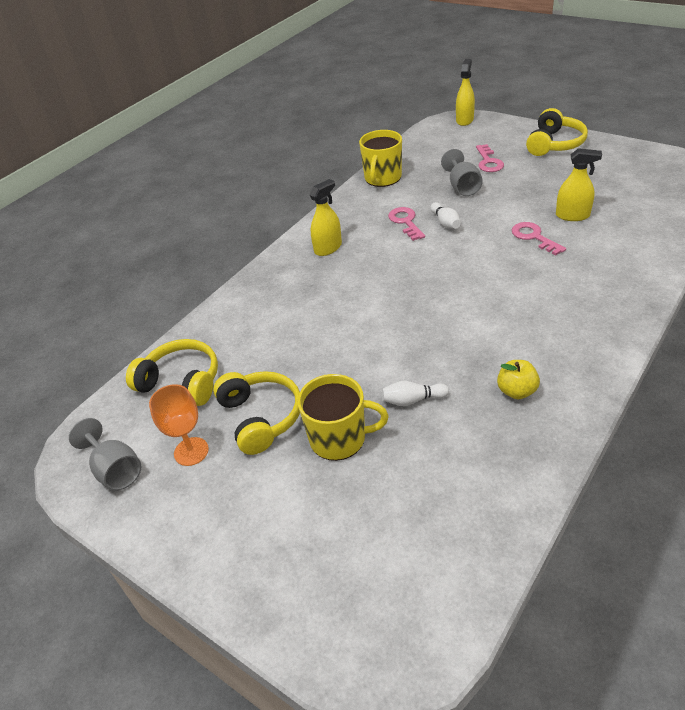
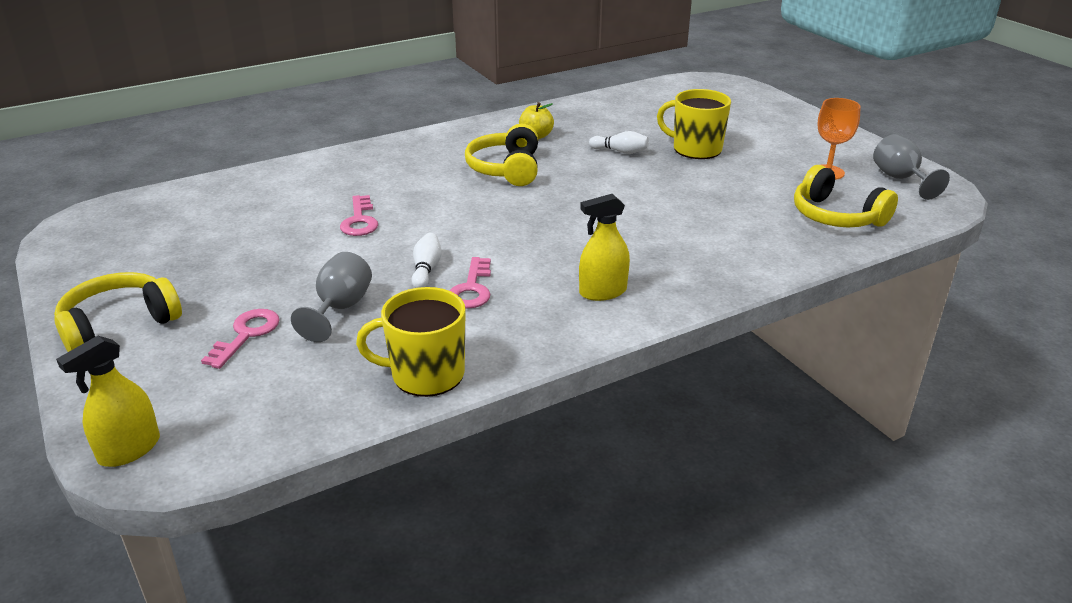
camera: 160 degrees left, 10 degrees down
yellow headphones [213,371,300,455] -> yellow headphones moved to [465,124,538,186]
yellow mug [359,130,402,187] -> yellow mug turned 135 degrees counterclockwise [356,287,466,397]
yellow spray bottle [556,148,602,221] -> none

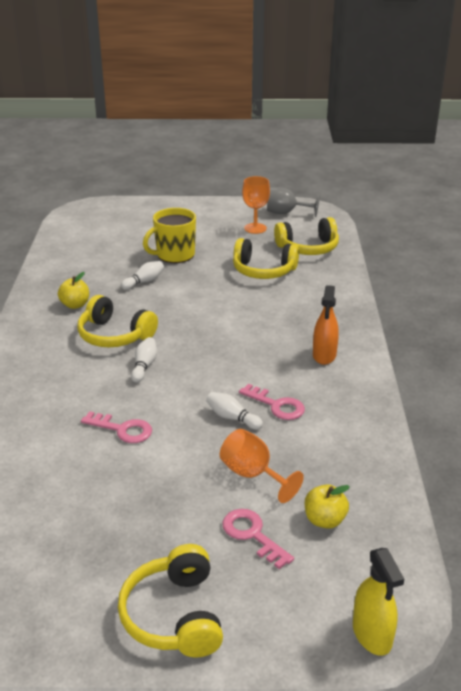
camera: 60 degrees left, 0 degrees up
grey goblet [291,252,372,342] -> orange goblet [220,429,304,503]
yellow mug [356,287,466,397] -> none
yellow spray bottle [579,194,630,301] -> orange spray bottle [313,285,339,365]
none -> white bowling pin [131,337,157,383]
none -> yellow headphones [233,238,299,279]
none -> yellow apple [305,485,350,529]

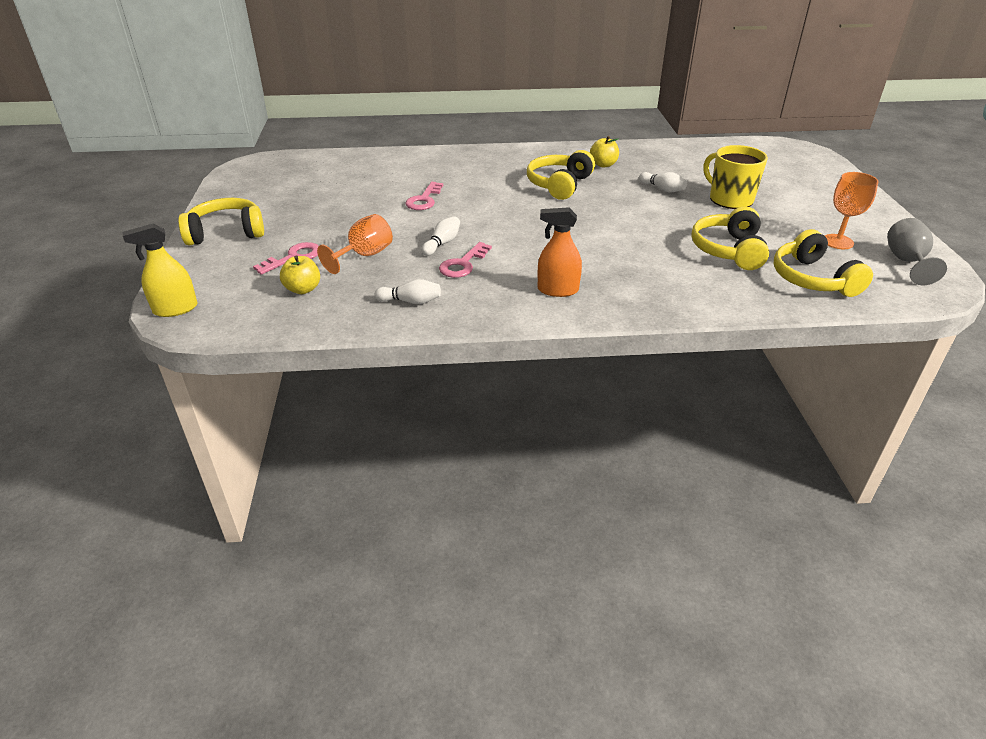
camera: 85 degrees right, 5 degrees up
white bowling pin [131,337,157,383] -> white bowling pin moved to [375,279,441,304]

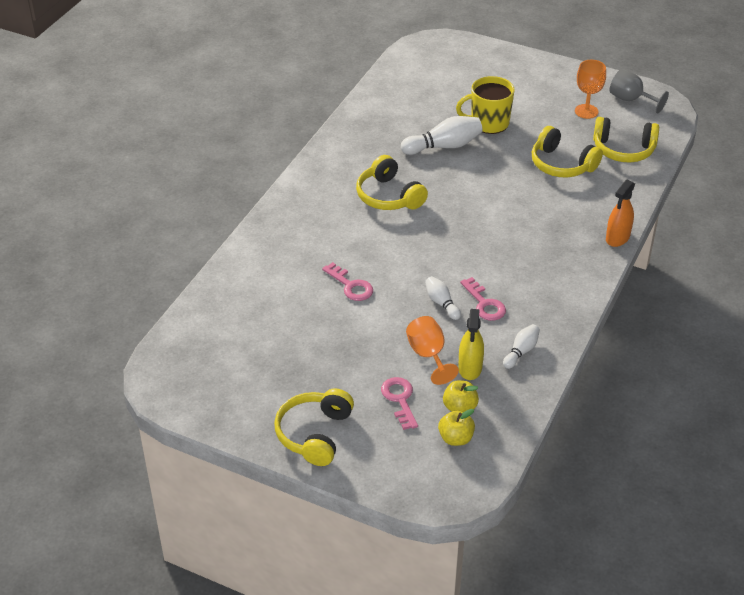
camera: 60 degrees left, 5 degrees up
yellow spray bottle [123,224,198,317] -> yellow spray bottle moved to [458,309,484,380]
orange spray bottle [538,207,582,297] -> orange spray bottle moved to [606,180,635,247]
yellow apple [590,136,619,167] -> yellow apple moved to [438,409,475,446]
white bowling pin [639,172,687,192] -> white bowling pin [401,116,483,155], size x1.73

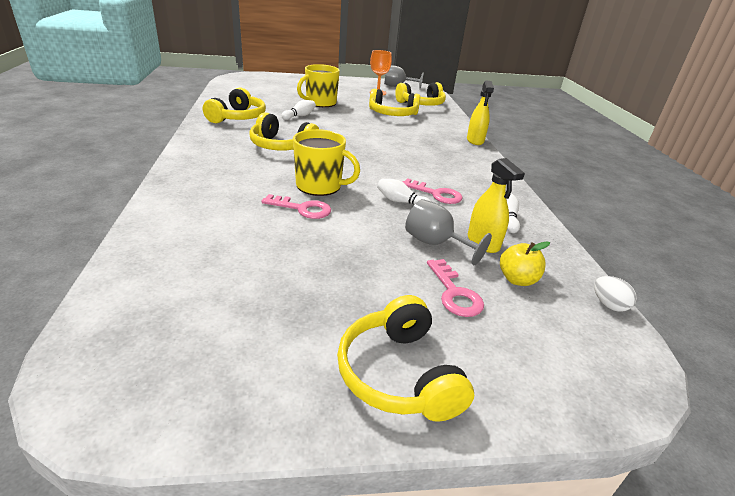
camera: 35 degrees left, 10 degrees down
pink key [381,377,418,430] -> pink key turned 150 degrees counterclockwise [427,259,484,317]
white bowling pin [401,116,483,155] -> white bowling pin [281,100,316,120], size x0.58
orange goblet [406,316,459,385] -> grey goblet [405,199,492,265]
yellow apple [438,409,475,446] -> none
orange spray bottle [606,180,635,247] -> yellow spray bottle [467,81,494,145]
none -> yellow headphones [203,88,266,123]
none -> yellow mug [293,129,360,196]
none -> white egg [594,276,637,312]

